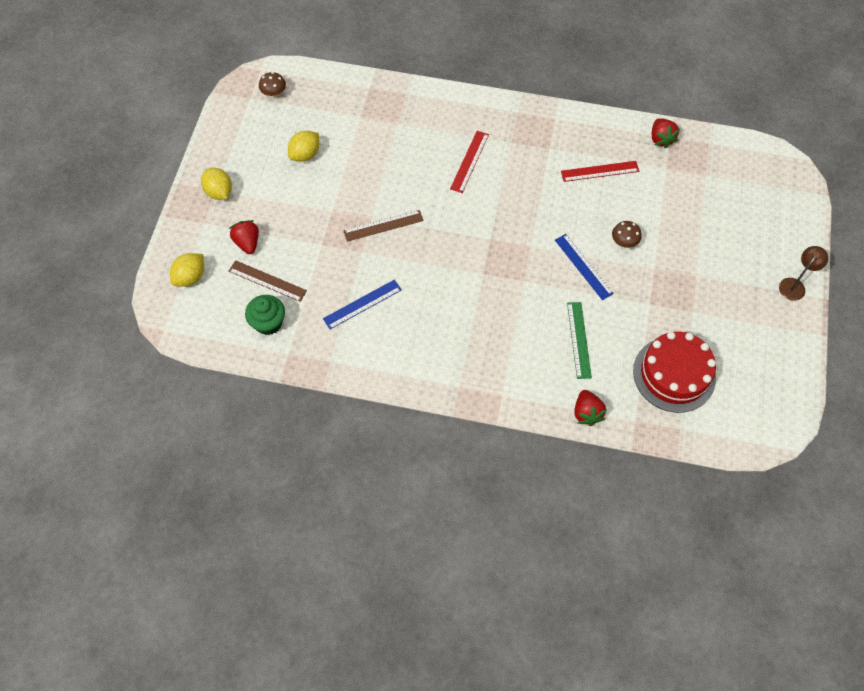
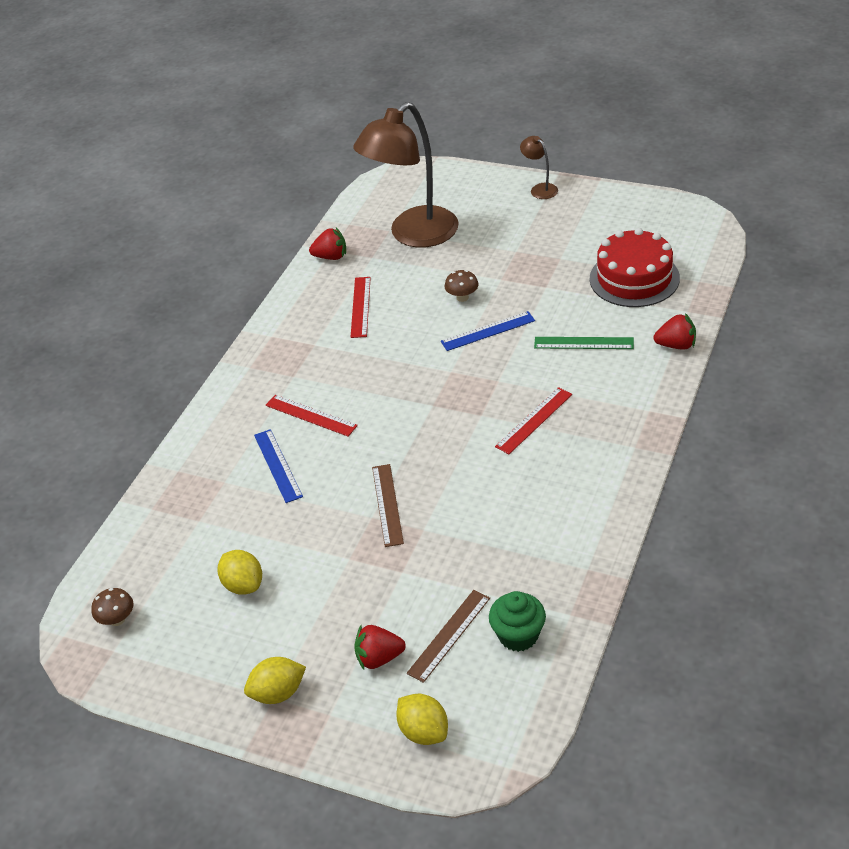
camera: 75 degrees left, 20 degrees down
blue ruler [323,280,402,329] -> blue ruler moved to [254,429,303,503]
none -> brown lamp [353,102,459,247]
none -> red ruler [495,387,572,454]

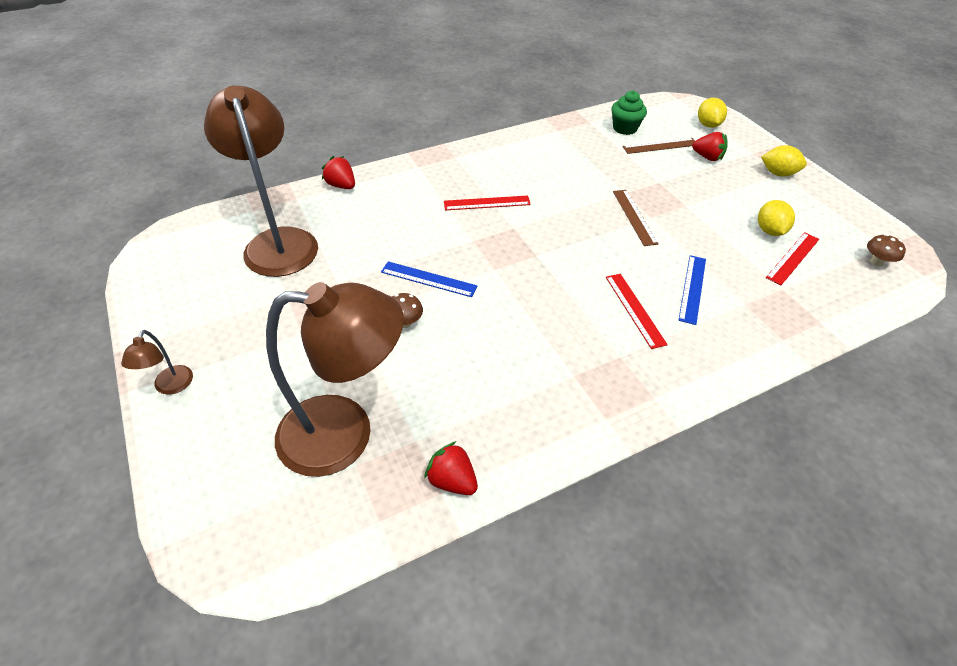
camera: 145 degrees left, 5 degrees up
red ruler [351,277,371,338] -> red ruler moved to [766,232,819,285]
brown ruler [372,464,404,547] -> brown ruler turned 45 degrees counterclockwise [613,190,659,246]
green ruler [534,337,634,349] -> none
red cake [590,228,680,307] -> brown lamp [204,86,318,277]

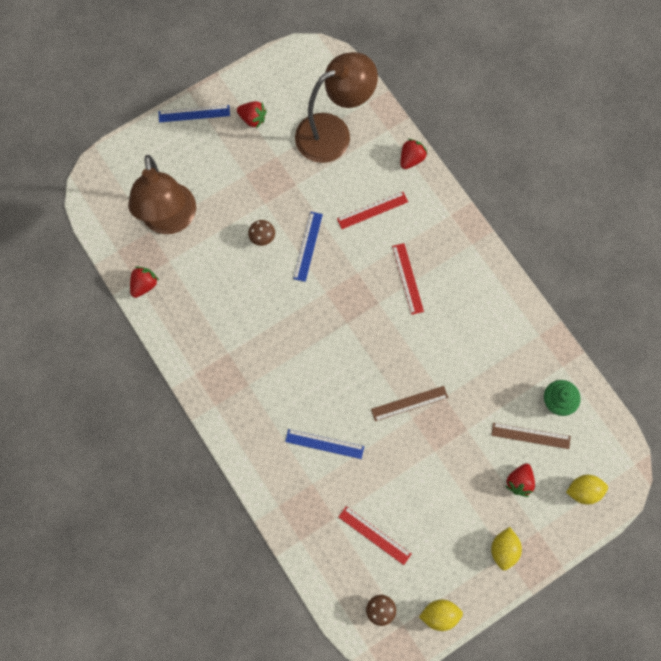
camera: 85 degrees right, 25 degrees up
brown lamp [121,330,193,395] -> blue ruler [159,105,230,123]
red ruler [606,274,668,349] -> red ruler moved to [337,192,408,229]
brown ruler [623,138,695,154] -> brown ruler turned 60 degrees counterclockwise [491,423,571,449]
yellow lemon [758,200,795,236] -> yellow lemon moved to [419,600,463,631]
none -> red strawberry [237,101,267,129]

